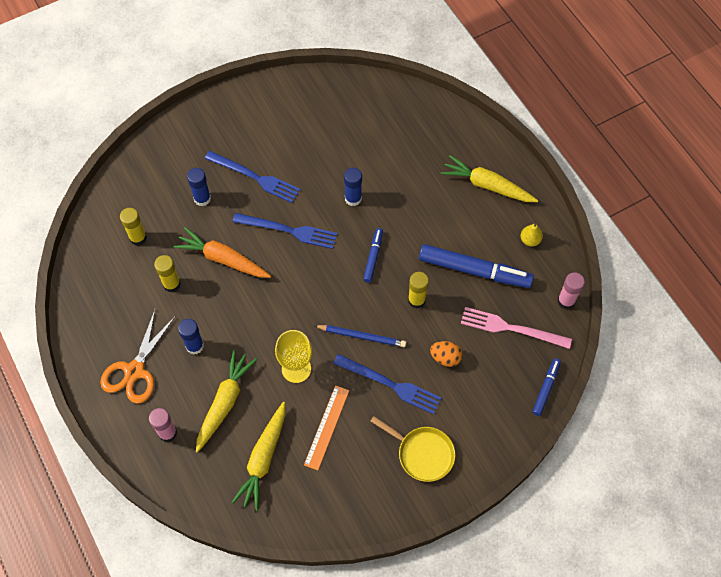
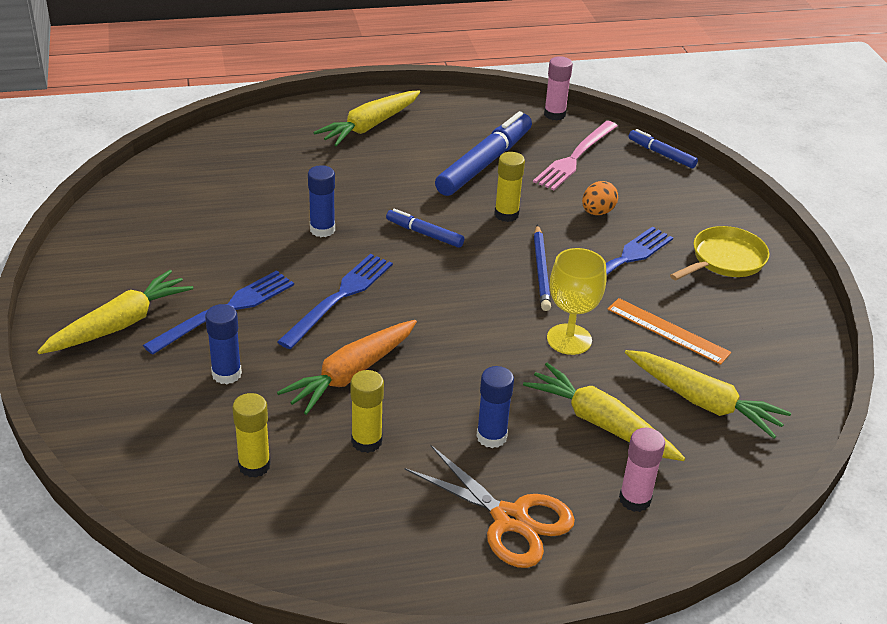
camera: 75 degrees left, 25 degrees down
blue pencil [314,325,406,347] -> blue pencil turned 150 degrees clockwise [534,225,551,311]
yellow pear [521,223,543,247] -> none
none -> yellow carrot [37,270,193,354]

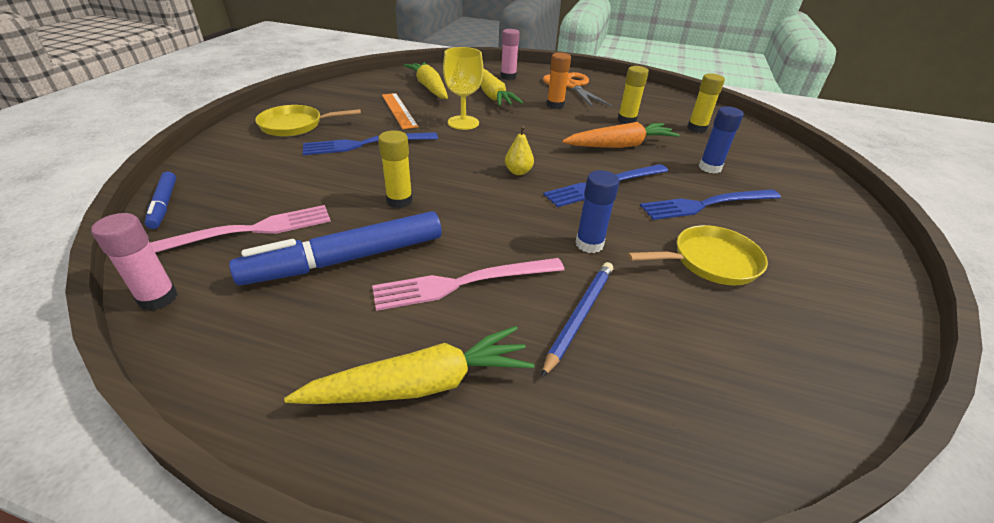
camera: 150 degrees left, 0 degrees up
yellow carrot [37,270,193,354] -> none
blue marker [386,209,464,248] -> none
blue glue stick [476,366,514,448] -> orange glue stick [546,53,571,109]
blue pencil [534,225,551,311] -> blue pencil moved to [541,262,613,378]
orange egg [582,181,618,215] -> none
none -> pink fork [372,258,564,311]
none -> yellow pear [505,126,534,175]
none -> yellow pan [628,225,768,285]

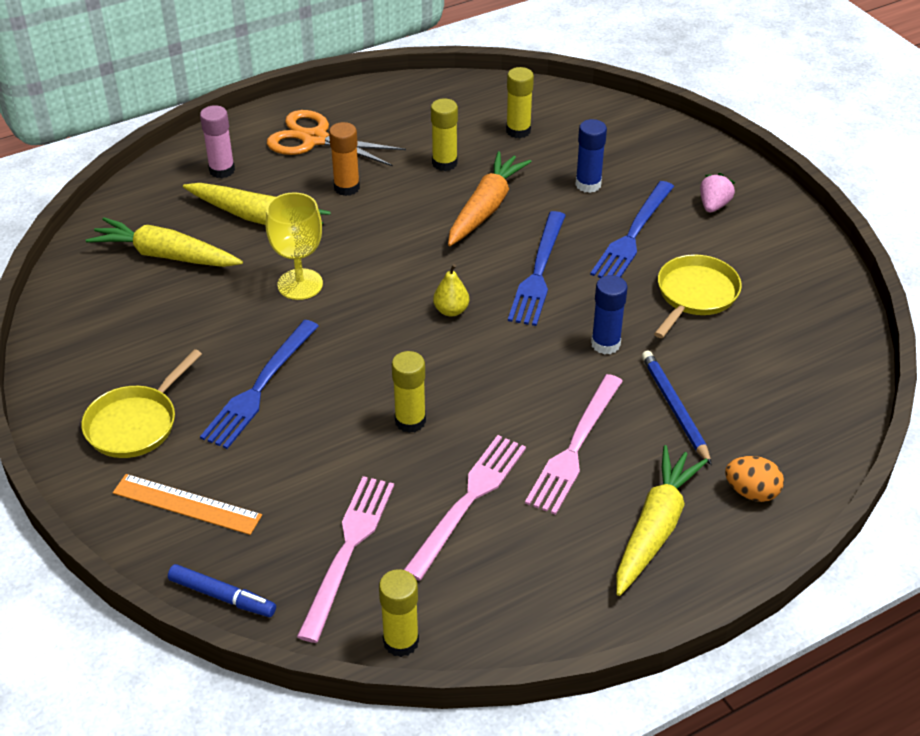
camera: 45 degrees left, 5 degrees up
pink glue stick [91,213,178,311] -> yellow glue stick [379,569,419,657]
blue marker [229,211,442,286] -> pink fork [404,435,526,581]
orange ruler [382,93,418,129] -> orange ruler moved to [113,474,262,535]
none -> pink strawberry [700,173,735,212]
none -> orange egg [725,456,784,502]

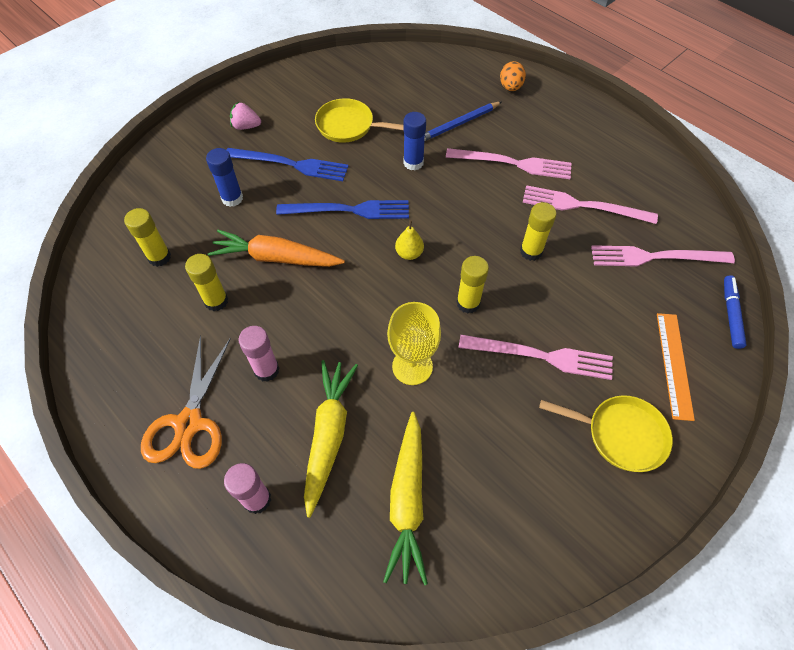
camera: 105 degrees left, 15 degrees up
blue fork [200,320,319,449] -> pink fork [459,335,613,380]
orange glue stick [329,122,360,196] -> pink glue stick [239,326,280,382]
yellow glue stick [379,569,419,657] -> yellow glue stick moved to [456,256,489,313]
yellow carrot [616,445,708,596] -> none

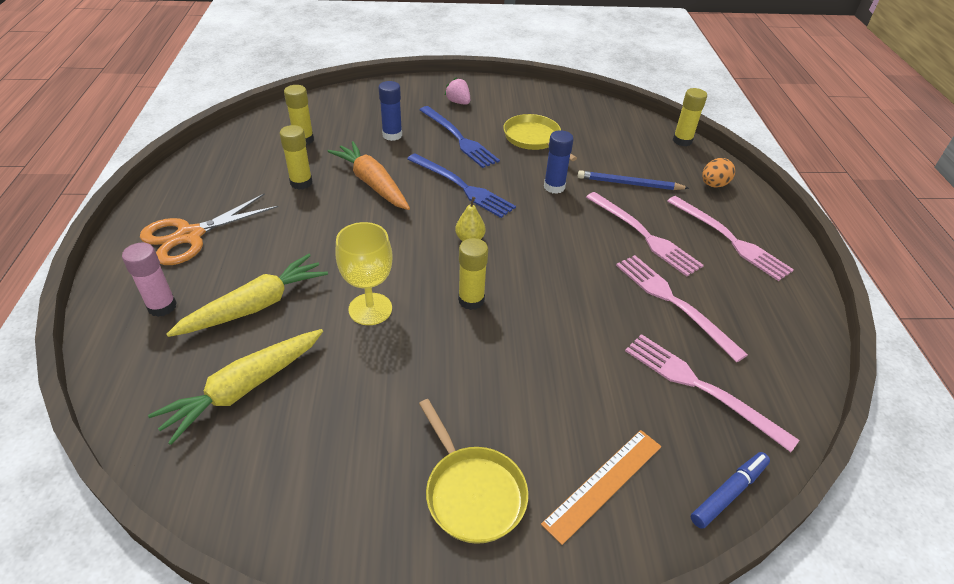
camera: 40 degrees right, 15 degrees down
pink glue stick [239,326,280,382] -> none
pink fork [459,335,613,380] -> pink fork moved to [667,196,794,281]
yellow glue stick [520,202,557,261] -> yellow glue stick moved to [673,88,707,146]

